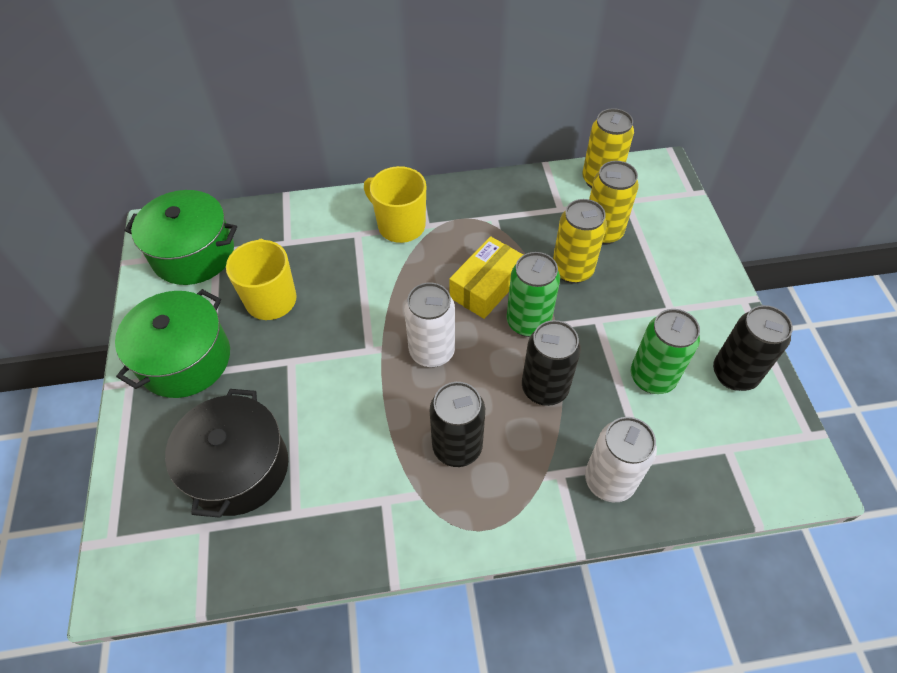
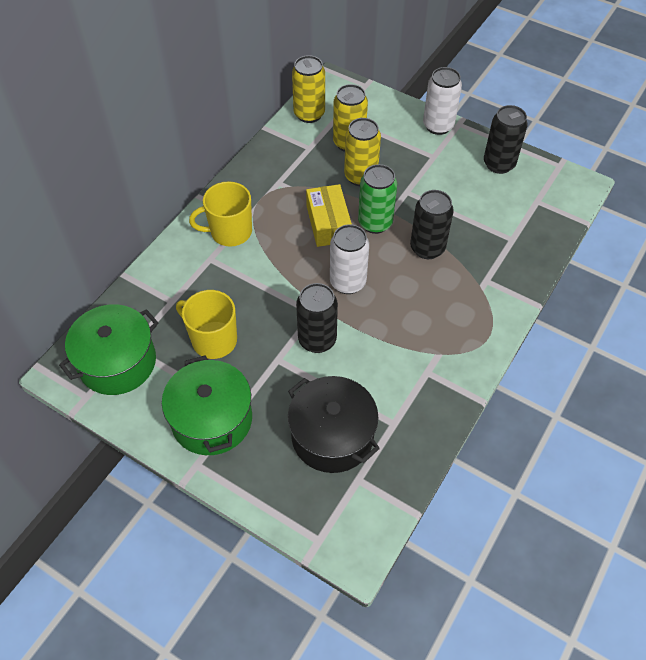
camera: 50 degrees left, 0 degrees up
black can [430,382,485,467] -> black can moved to [296,283,338,353]
white can [585,417,657,502] -> white can moved to [423,67,462,135]
green can [631,309,700,394] -> none

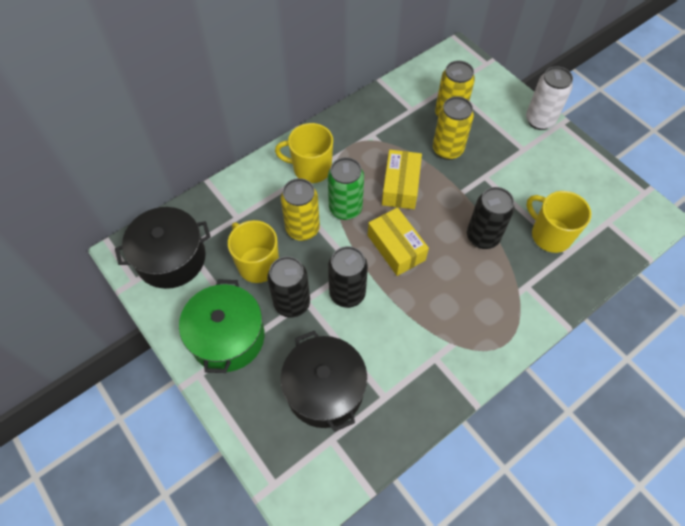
camera: 20 degrees right, 5 degrees up
green pot [59,304,159,395] -> black pot [115,207,211,289]
yellow can [292,55,325,123] -> yellow can moved to [281,178,320,241]
white can [330,224,369,294] -> yellow box [368,208,429,276]
green can [358,164,397,234] -> green can moved to [328,157,364,220]
black can [484,105,528,174] -> black can moved to [267,256,310,318]
none -> yellow mug [527,191,591,253]

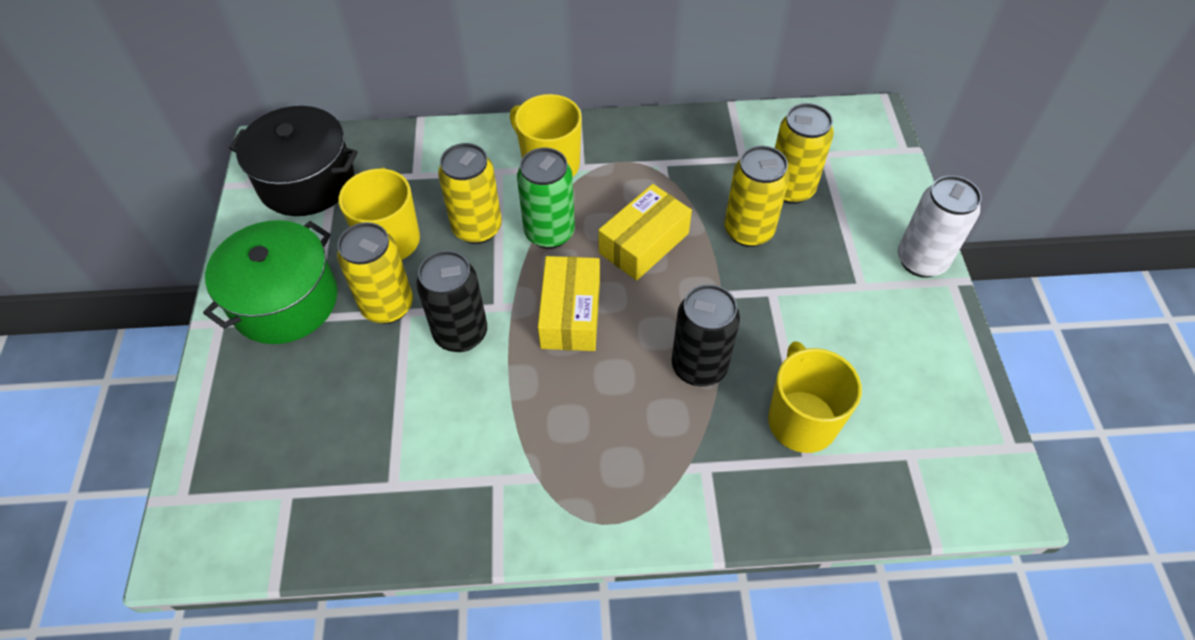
camera: 35 degrees right, 5 degrees down
black can [267,256,310,318] -> yellow can [337,222,413,324]
black pot [280,331,367,432] -> none

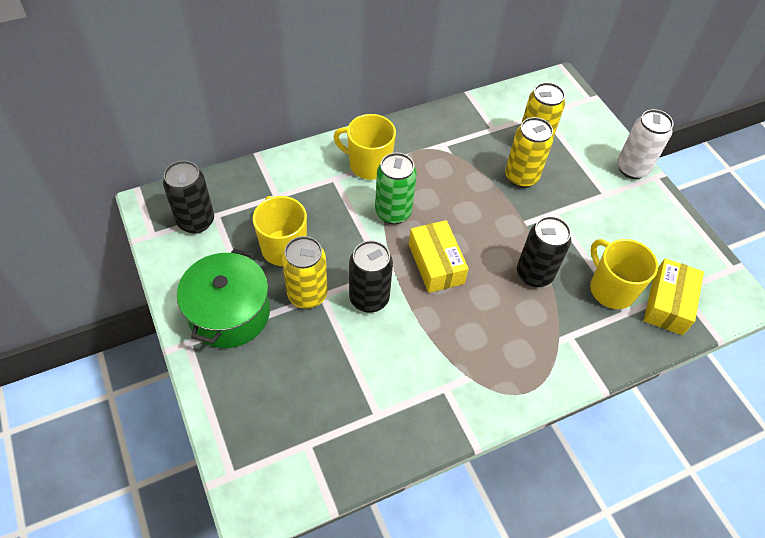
camera: 25 degrees left, 0 degrees up
black pot [229,106,358,216] -> black can [163,161,214,234]
yellow can [438,143,502,244] -> none
yellow box [598,184,692,280] -> yellow box moved to [644,258,704,335]

